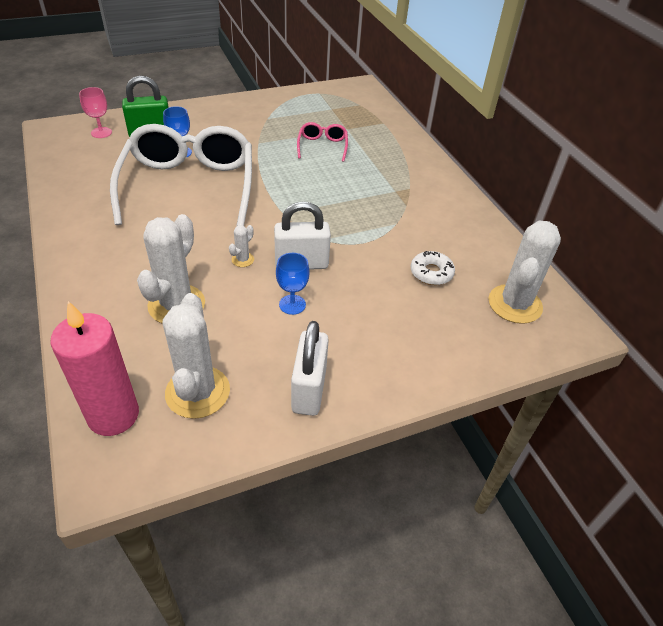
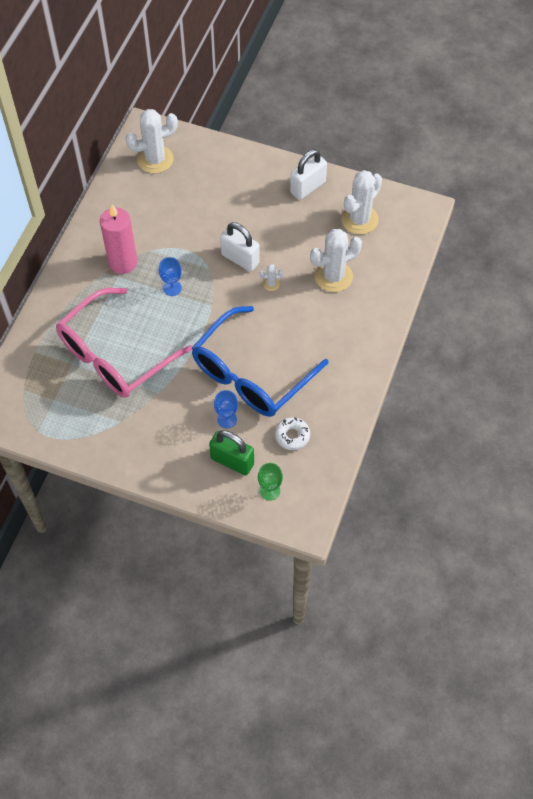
camera: 135 degrees left, 15 degrees up
pink candle [50,301,139,436] -> pink candle moved to [100,205,137,274]
pink goblet [79,87,112,138] -> green goblet [258,463,283,501]
white glasses [110,124,252,226] -> blue glasses [192,306,329,417]
blue goblet [276,253,310,315] -> blue goblet moved to [159,257,182,296]
pink glasses [297,122,348,162] -> pink glasses [56,288,193,398], size x2.35
white donut [411,251,455,285] -> white donut moved to [275,417,310,450]

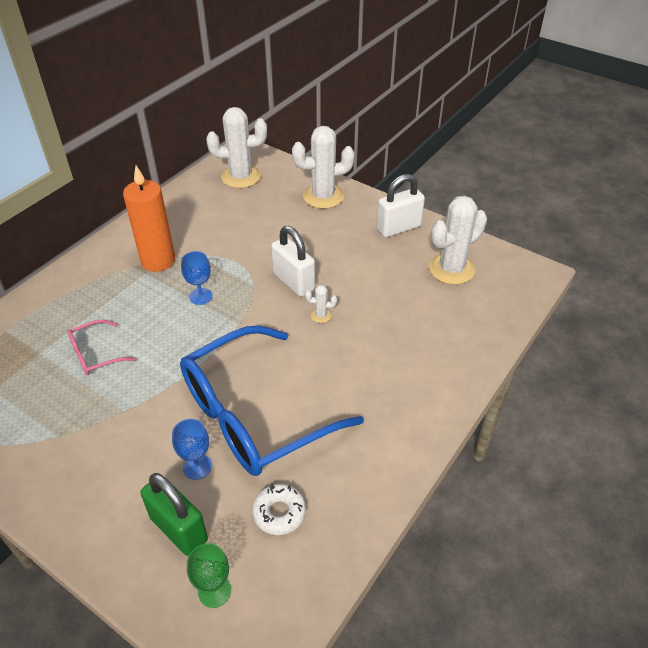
camera: 15 degrees right, 15 degrees down
pink glasses [56,288,193,398] -> pink glasses [67,320,136,375], size x0.43
pink candle [100,205,137,274] -> orange candle [123,165,175,272]
white cactus [310,229,362,292] -> white cactus moved to [292,126,355,209]

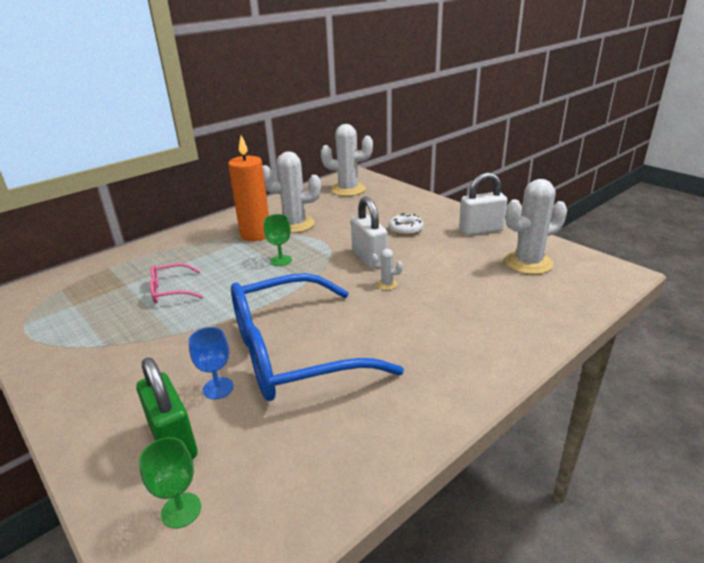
camera: 15 degrees right, 15 degrees down
blue goblet [181,251,213,305] -> green goblet [264,214,292,266]
white donut [252,484,306,535] -> white donut moved to [389,213,424,236]
white cactus [292,126,355,209] -> white cactus moved to [263,151,321,233]

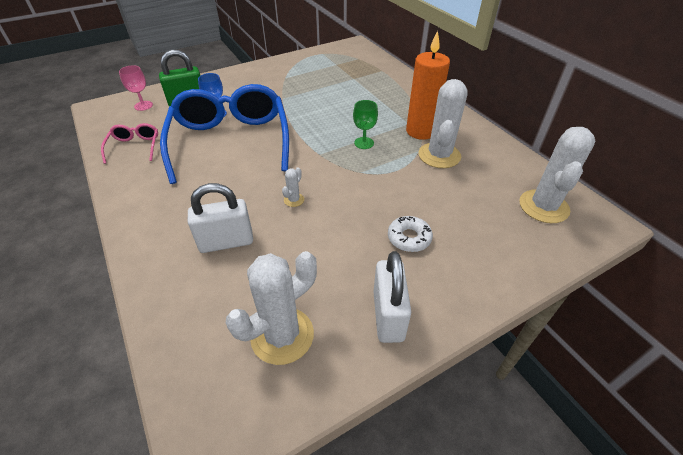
camera: 100 degrees right, 15 degrees up
green goblet [139,437,201,529] -> pink goblet [119,65,153,111]
pink glasses [150,263,203,303] -> pink glasses moved to [101,123,158,164]
white padlock [351,197,388,269] -> white padlock moved to [188,183,253,253]
white cactus [505,179,567,275] -> white cactus turned 60 degrees clockwise [226,251,317,365]

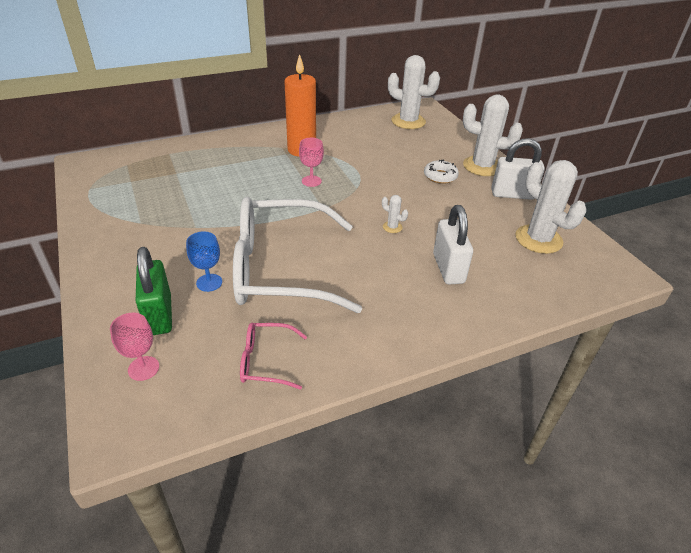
camera: 85 degrees left, 5 degrees down
blue glasses [160,84,289,184] -> white glasses [233,197,362,313]
green goblet [353,100,378,149] -> pink goblet [299,138,324,187]
white cactus [419,79,468,168] -> white cactus moved to [463,95,523,176]

